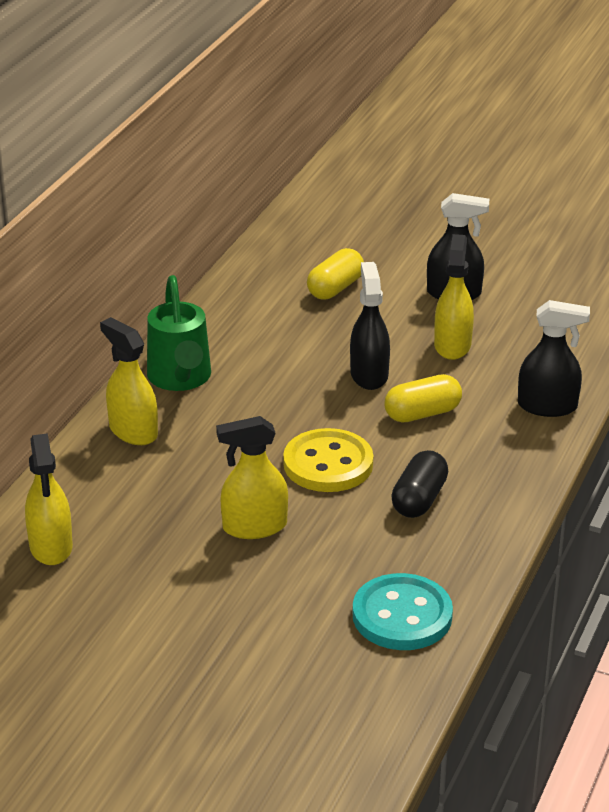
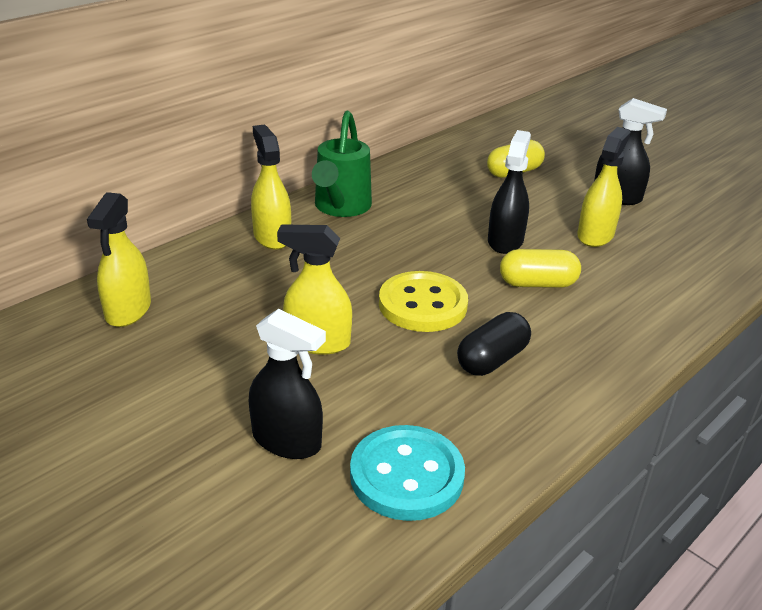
camera: 20 degrees right, 0 degrees up
black spray bottle [518,300,590,417] -> black spray bottle moved to [249,309,326,459]

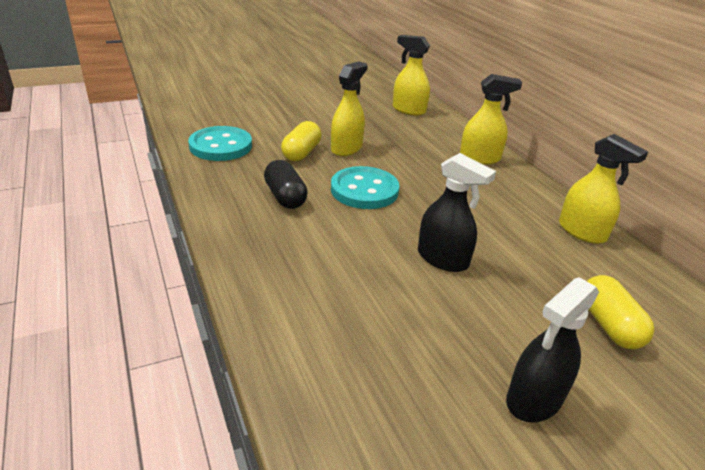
camera: 110 degrees right, 0 degrees up
black spray bottle [249,309,326,459] -> none
green watering can [312,110,372,217] -> none
yellow button [379,271,468,332] -> turquoise button [331,166,400,209]
yellow capsule [500,249,581,288] -> yellow capsule moved to [281,121,322,161]
yellow spray bottle [577,127,631,247] -> yellow spray bottle moved to [559,134,648,244]

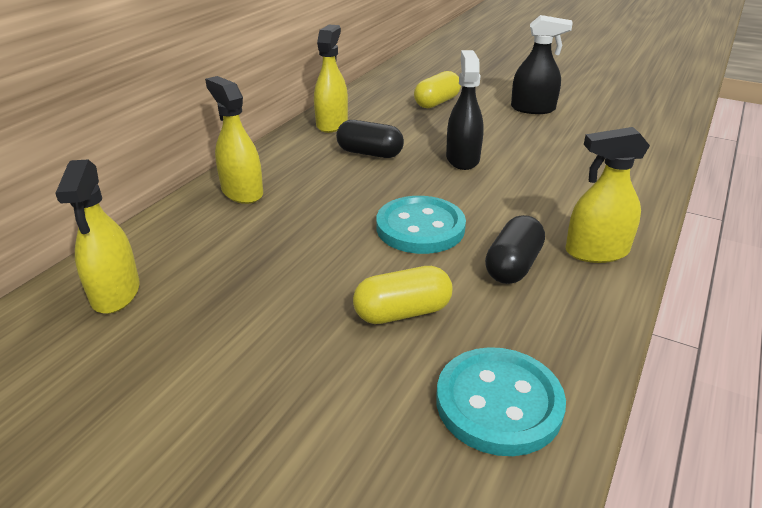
camera: 125 degrees left, 0 degrees up
yellow spray bottle [331,61,367,156] -> yellow spray bottle moved to [566,127,650,263]
none -> black capsule [336,120,404,158]

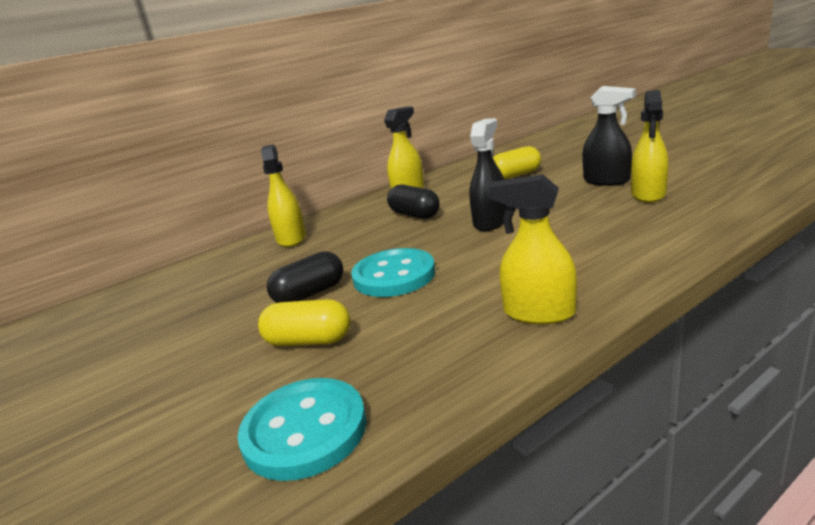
camera: 30 degrees right, 10 degrees down
yellow spray bottle [55,159,140,314] -> yellow spray bottle moved to [631,90,669,203]
black capsule [485,215,545,284] -> black capsule moved to [267,251,343,303]

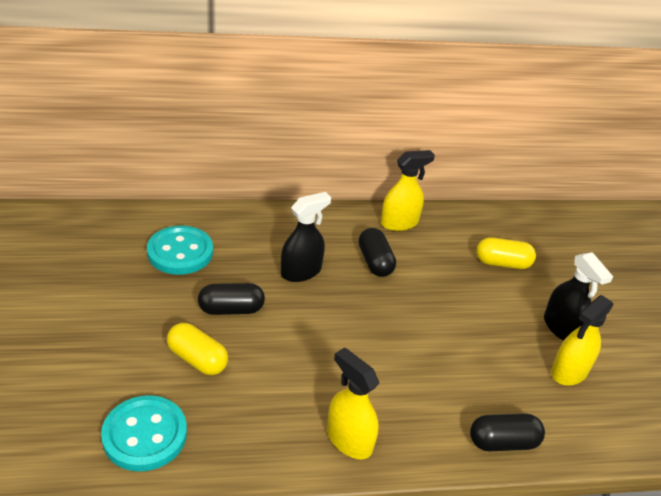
camera: 20 degrees right, 15 degrees up
yellow spray bottle [261,144,306,247] -> none
turquoise button [351,248,435,297] -> turquoise button moved to [147,226,213,275]
black spray bottle [469,118,507,231] -> black spray bottle moved to [281,192,331,282]
none -> black capsule [470,414,545,451]

